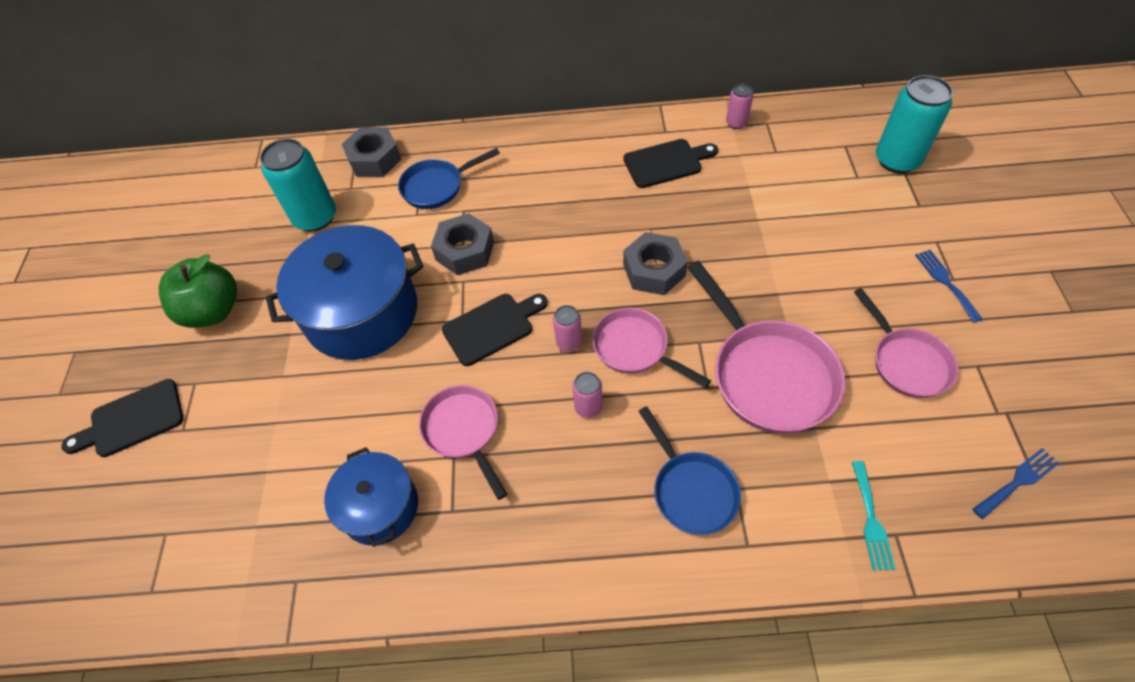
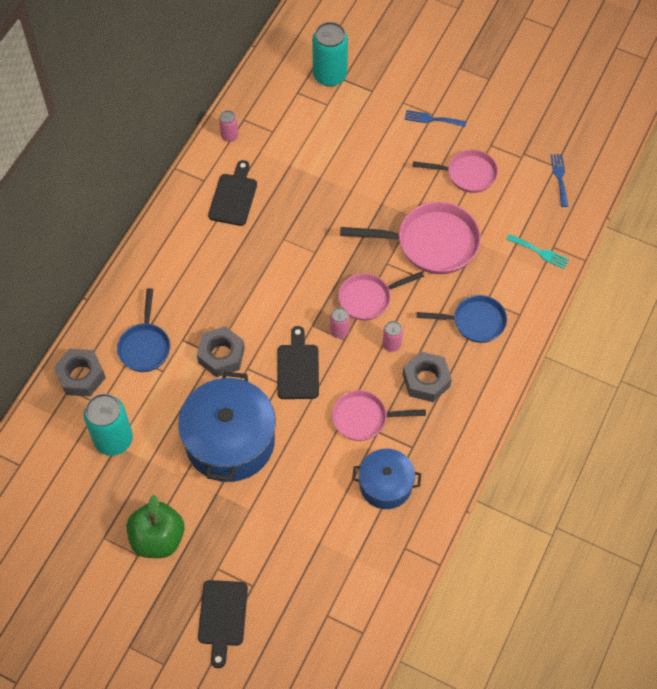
camera: 65 degrees left, 5 degrees up
grey nut [623,232,688,295] -> grey nut moved to [403,351,452,402]

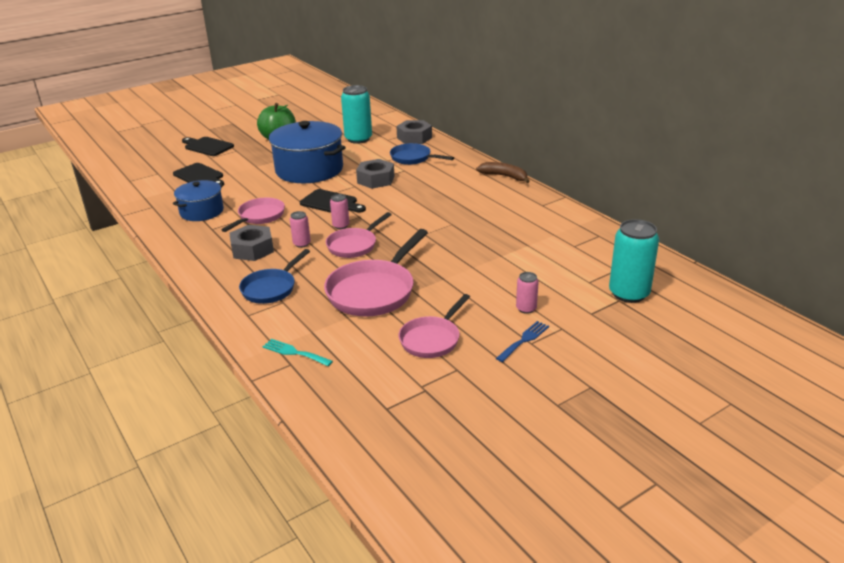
camera: 120 degrees right, 30 degrees down
black cutting board [208,160,257,226] -> black cutting board moved to [173,163,224,186]
pink can [219,110,238,142] -> pink can moved to [516,272,539,314]
pink pan [338,271,424,321] -> pink pan turned 150 degrees counterclockwise [326,212,392,258]
turquoise fork [506,234,569,269] -> turquoise fork turned 60 degrees clockwise [263,339,333,366]
blue fork [550,154,568,207] -> none
none -> brown banana [476,162,530,183]

